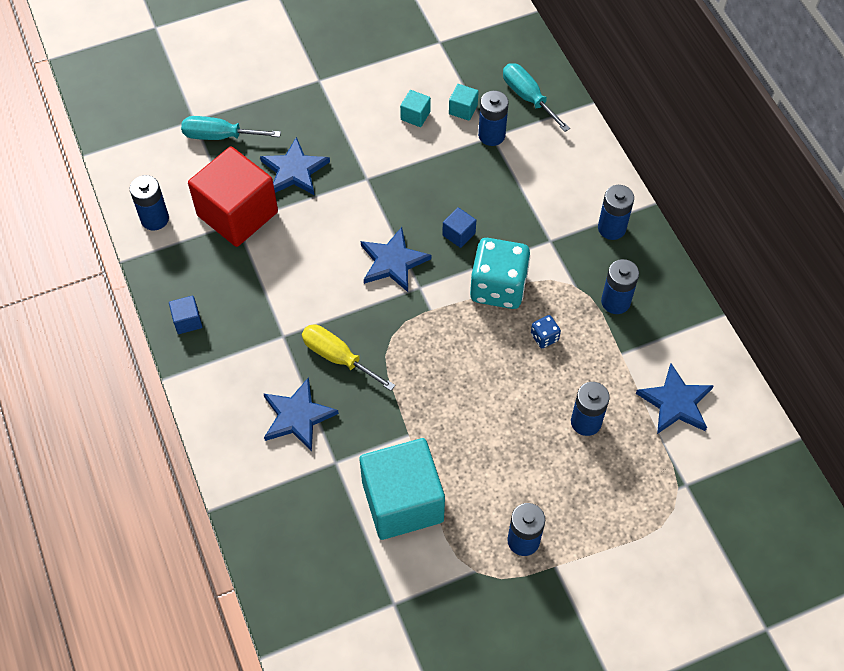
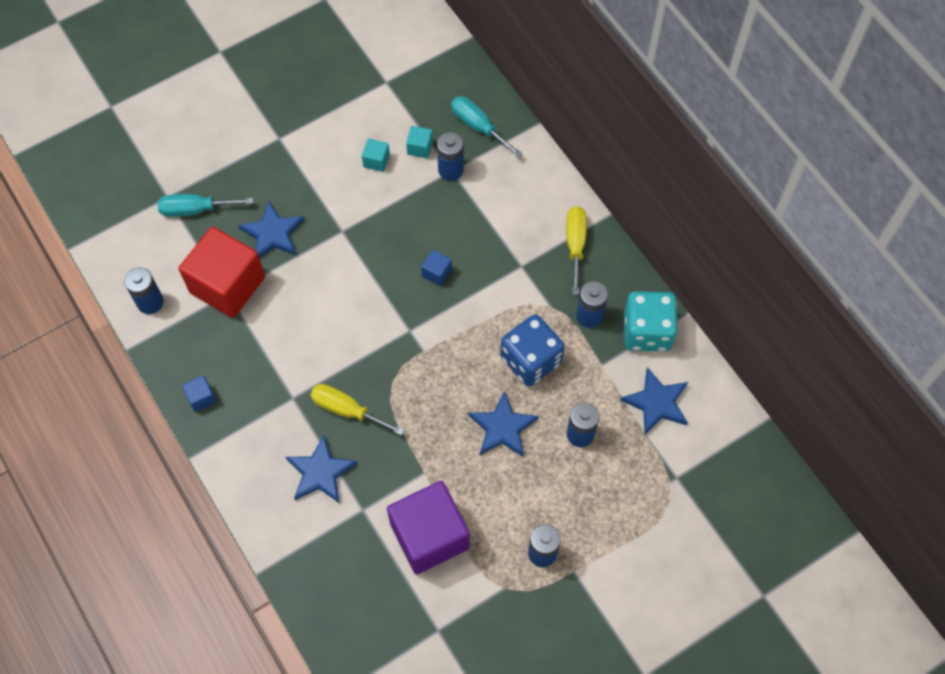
camera: 10 degrees left, 5 degrees up
turquoise cube [360,438,445,540] -> purple cube [387,481,469,575]
blue star [361,227,431,292] -> blue star moved to [468,391,539,457]
turquoise dice [470,238,530,309] -> turquoise dice moved to [624,291,678,351]
blue dice [531,315,561,348] -> blue dice [500,314,565,386], size x2.32
blue battery [598,185,634,240] -> yellow screwdriver [566,207,587,295]

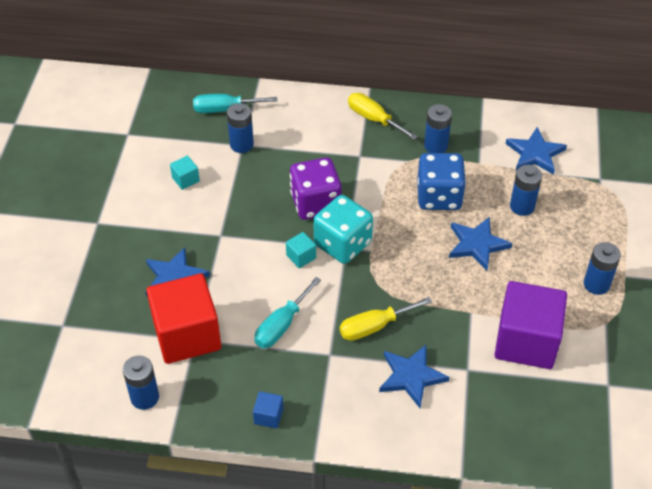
camera: 50 degrees left, 15 degrees down
turquoise screwdriver [158,194,253,217] -> turquoise screwdriver moved to [254,277,321,348]
turquoise cube [406,126,433,158] -> turquoise cube moved to [286,232,316,268]
blue cube [421,250,452,286] -> purple dice [290,157,342,220]
turquoise dice [624,291,678,351] -> turquoise dice moved to [313,195,373,264]

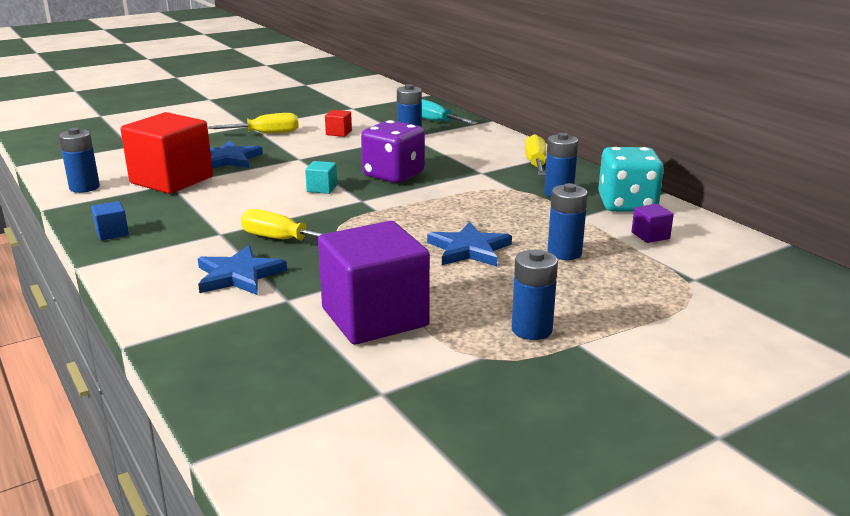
camera: 50 degrees right, 25 degrees down
turquoise cube [170,156,200,190] -> red cube [325,110,352,137]
turquoise screwdriver [254,277,321,348] -> none
turquoise dice [313,195,373,264] -> turquoise dice moved to [598,147,664,212]
blue dice [417,153,466,210] -> none
blue star [506,127,567,175] -> purple cube [632,204,674,243]
none -> yellow screwdriver [208,113,299,133]

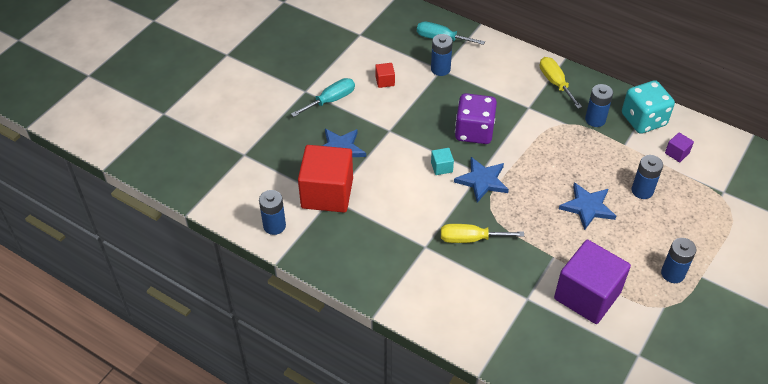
camera: 25 degrees left, 25 degrees up
blue cube [91,201,129,240] -> none
blue star [198,245,287,295] -> blue star moved to [454,157,509,202]
yellow screwdriver [208,113,299,133] -> turquoise screwdriver [291,78,355,117]

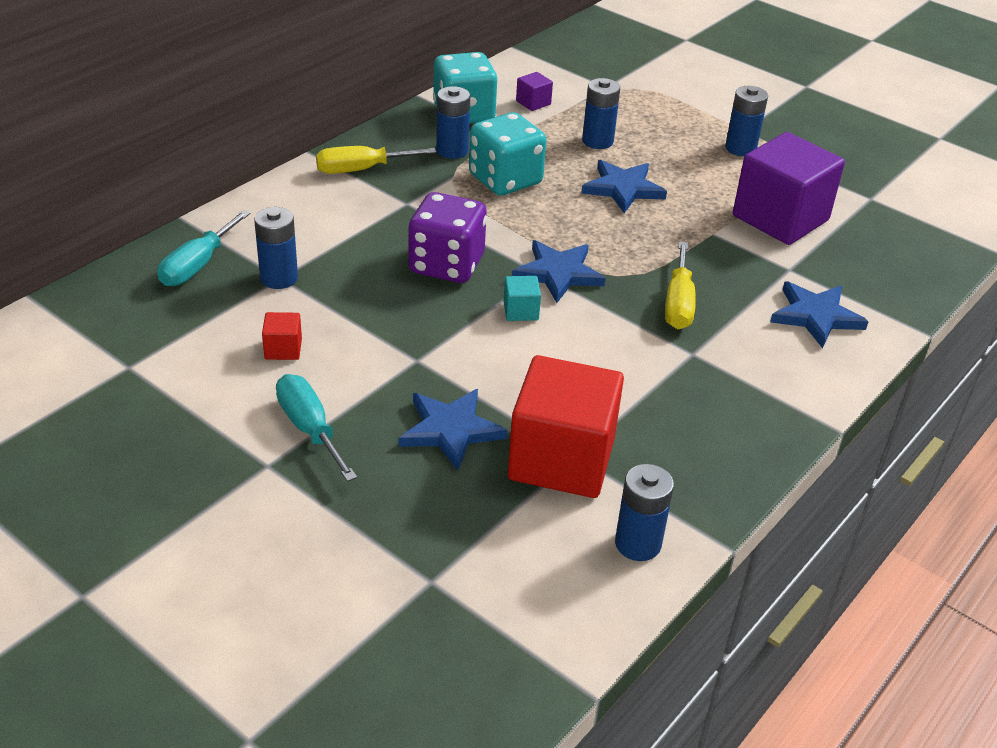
camera: 85 degrees left, 10 degrees down
none -> turquoise dice [469,112,546,196]
none -> blue star [770,281,869,348]

